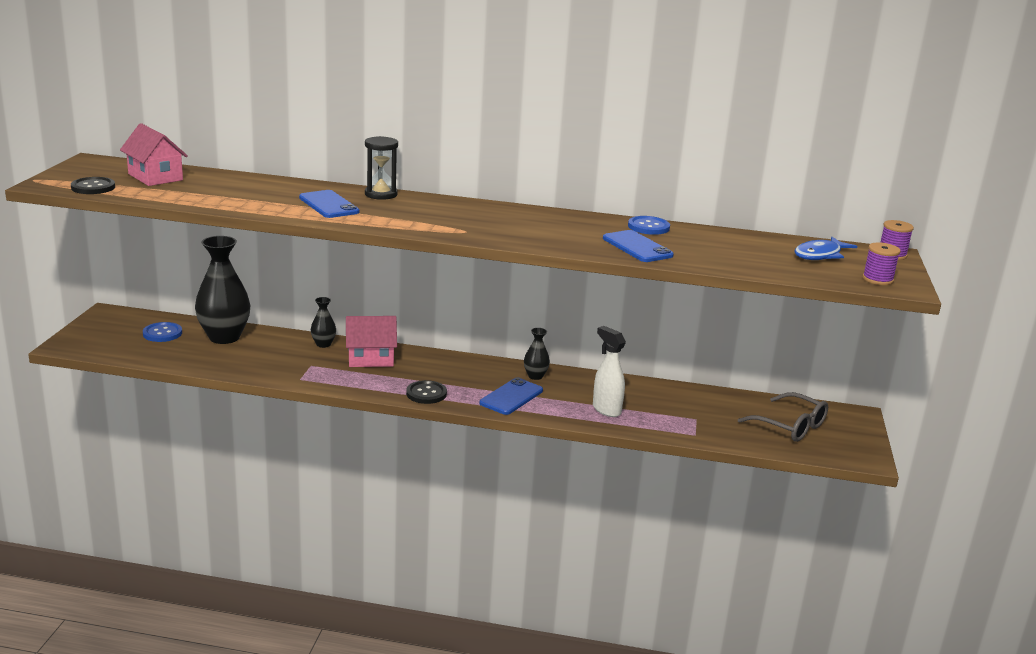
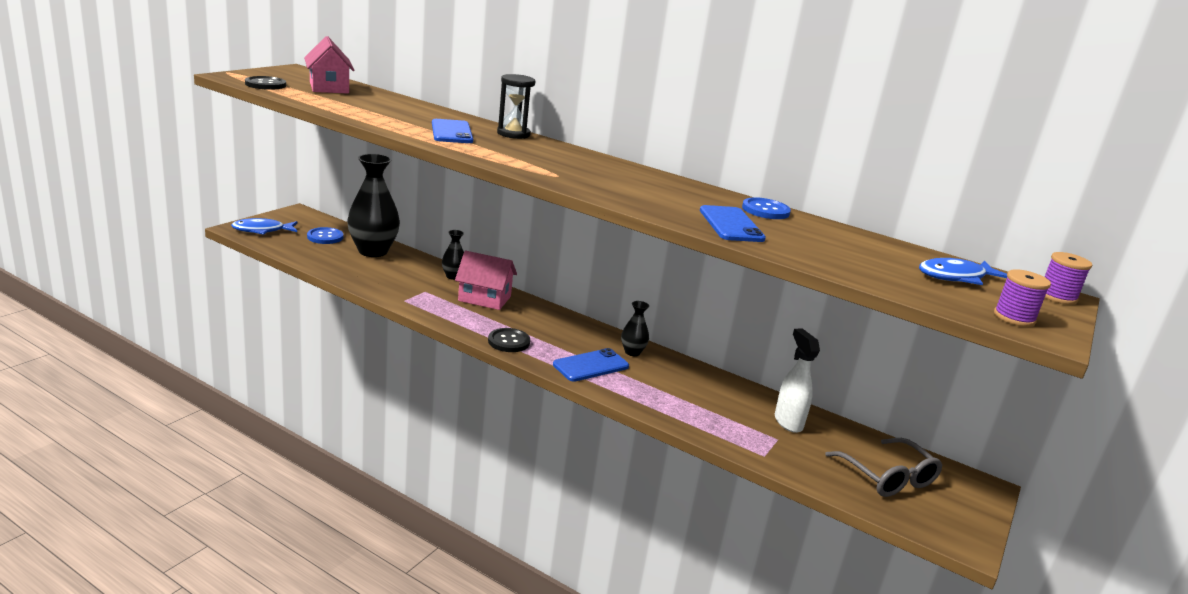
camera: 20 degrees right, 0 degrees up
white spray bottle [593,326,626,417] -> white spray bottle moved to [775,329,820,433]
none -> blue fish [231,218,298,235]

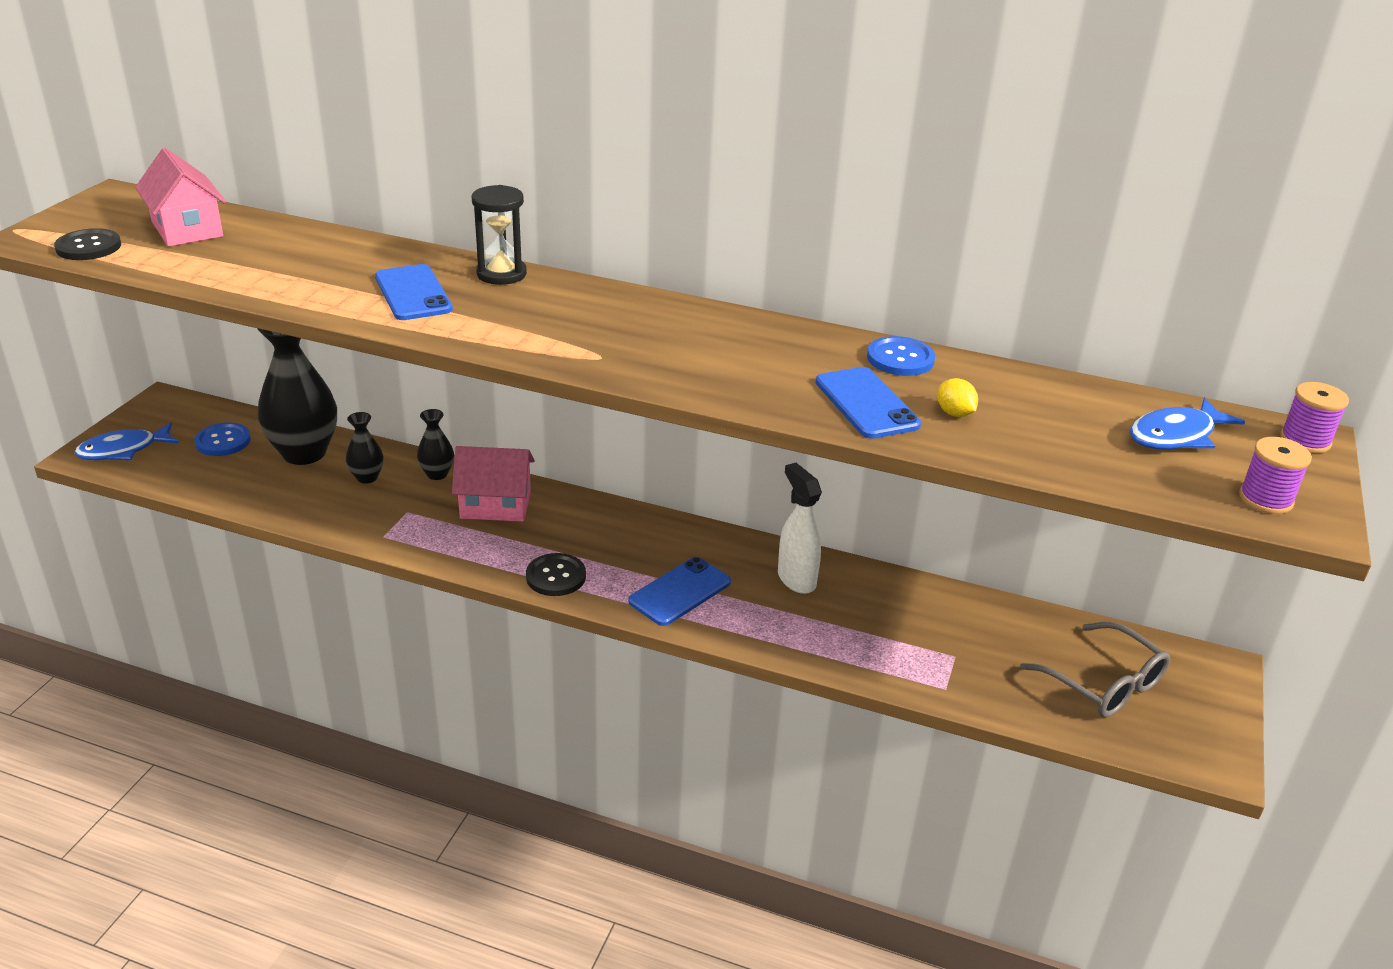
camera: 10 degrees left, 10 degrees up
black vase [621,301,649,356] -> black vase moved to [346,412,384,484]
white spray bottle [775,329,820,433] -> white spray bottle moved to [778,463,822,594]
none -> yellow lemon [937,378,978,417]

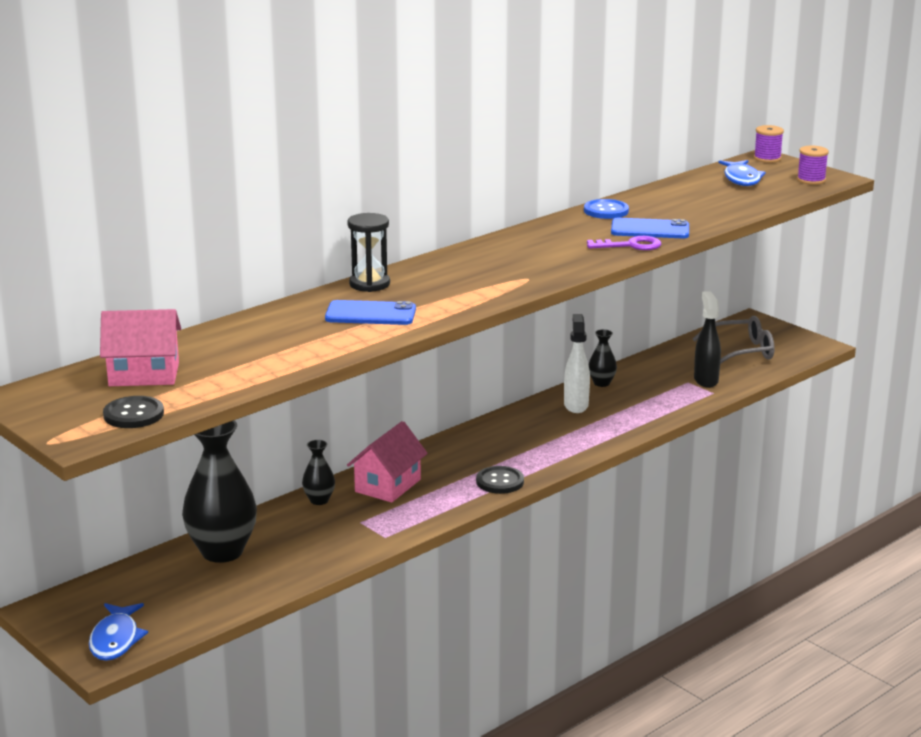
camera: 60 degrees left, 10 degrees down
blue button [194,422,251,456] -> none
black vase [346,412,384,484] -> black vase moved to [589,329,617,387]
blue phone [628,557,731,626] -> none
white spray bottle [778,463,822,594] -> white spray bottle turned 90 degrees clockwise [564,314,590,413]
yellow lemon [937,378,978,417] -> none
none -> purple key [587,236,661,250]
none -> black spray bottle [694,291,721,388]

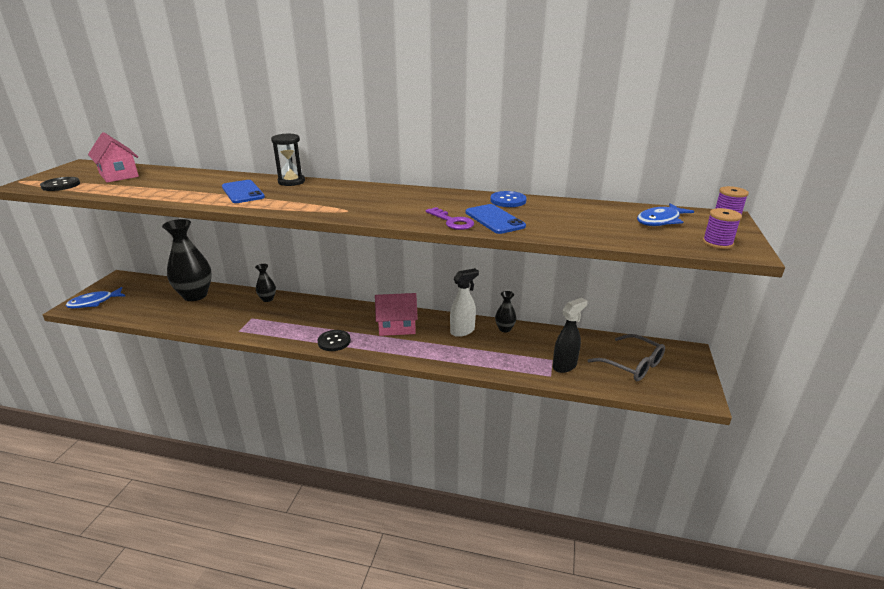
camera: 55 degrees right, 5 degrees up
pink house [347,421,428,502] -> pink house moved to [375,293,418,336]

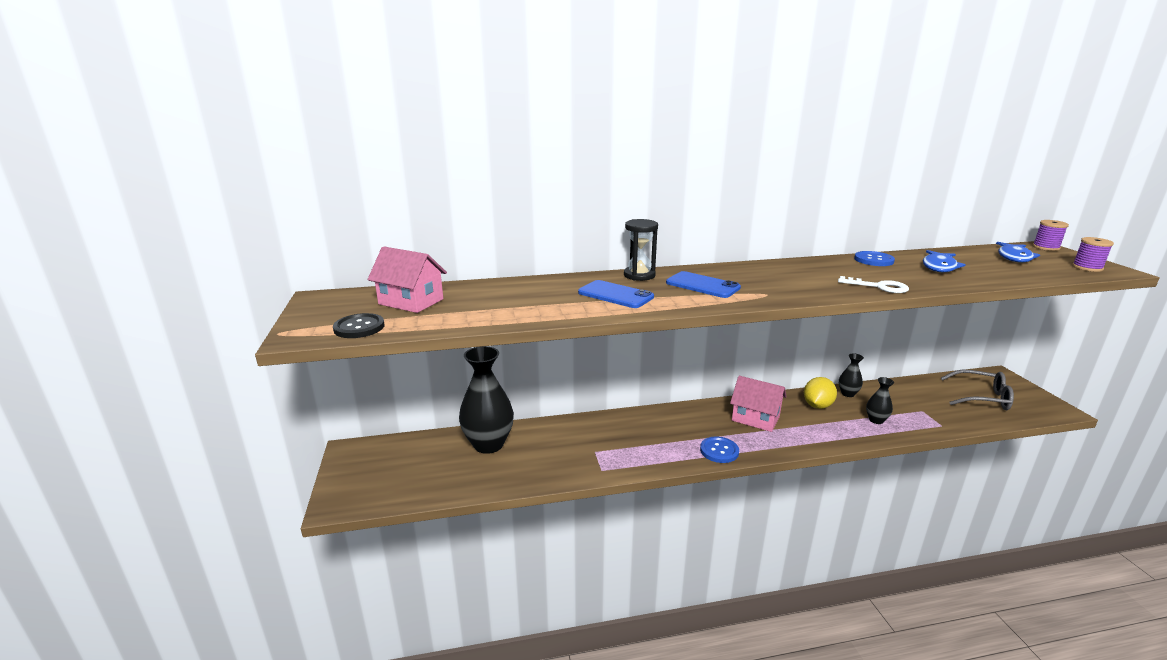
camera: 25 degrees left, 5 degrees down
blue fish [65,287,125,308] -> blue fish moved to [923,250,965,272]
black vase [255,264,276,302] -> black vase moved to [866,377,894,424]
black button [318,330,351,351] -> blue button [700,437,739,463]
pink house [375,293,418,336] -> pink house turned 60 degrees clockwise [730,376,786,432]
purple key [426,207,474,230] -> white key [838,276,909,293]
white spray bottle [450,268,479,337] -> yellow lemon [804,377,837,409]
blue phone [465,204,526,234] -> blue phone moved to [666,271,741,298]
black spray bottle [553,298,588,373] -> none

